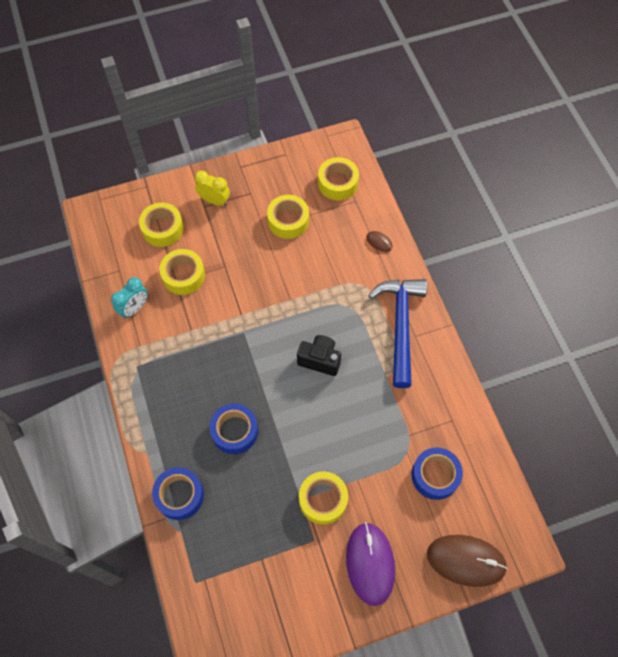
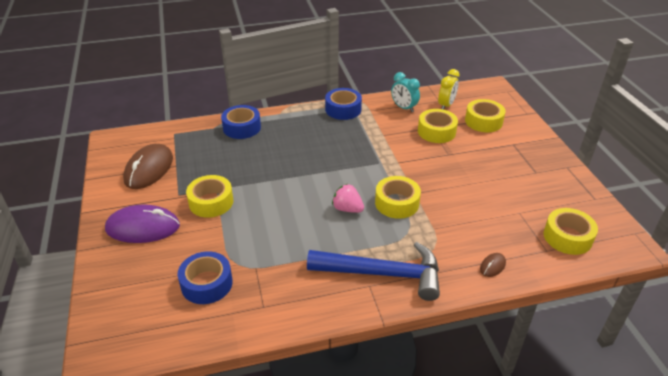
camera: 95 degrees right, 25 degrees down
yellow clock [195,171,230,206] -> yellow clock moved to [438,69,459,110]
blue tape [210,403,258,454] -> blue tape moved to [325,88,362,120]
yellow tape [267,195,309,239] -> yellow tape moved to [375,176,421,219]
black camera [297,335,341,376] -> pink strawberry [332,184,364,213]
brown mouse [427,535,508,587] -> brown mouse moved to [123,144,173,189]

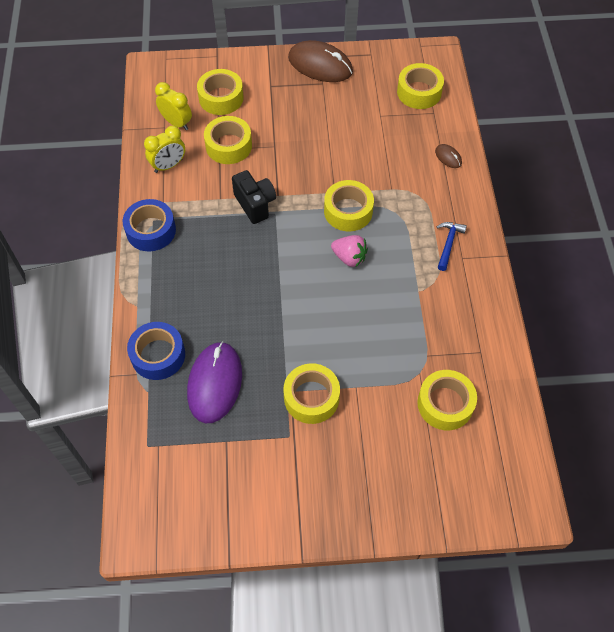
camera: 80 degrees left, 20 degrees up
purple mouse [105,204,180,243] -> purple mouse moved to [187,342,242,423]
brown mouse [123,144,173,189] -> brown mouse moved to [288,40,353,82]
blue tape [178,251,233,304] -> yellow tape [417,370,477,430]
blue hammer [307,242,440,301] -> blue hammer [437,222,467,271], size x0.44
pink strawberry [332,184,364,213] -> pink strawberry turned 105 degrees counterclockwise [331,235,368,267]
turquoise clock [391,72,420,112] -> yellow clock [144,126,185,173]
none -> black camera [232,170,276,224]

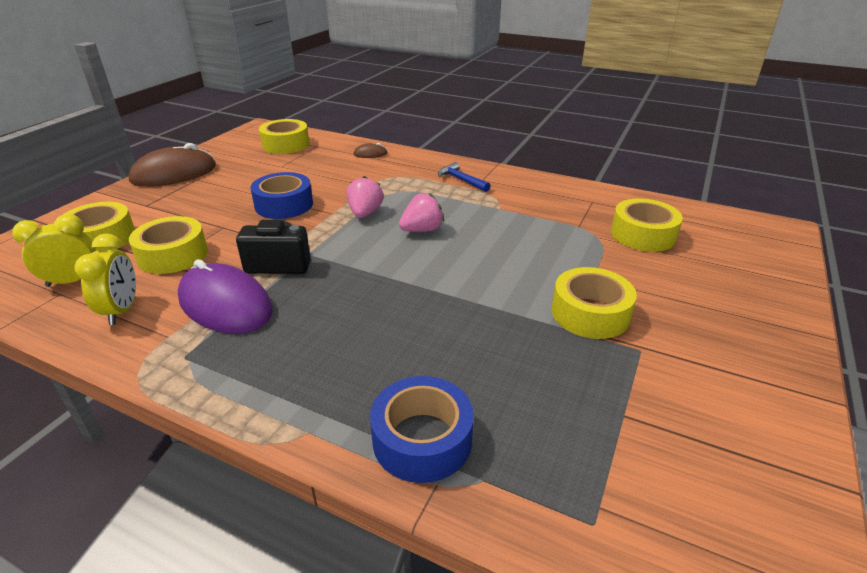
camera: 60 degrees left, 25 degrees down
blue tape [122,199,176,251] -> blue tape moved to [250,172,313,219]
purple mouse [187,342,242,423] -> purple mouse moved to [178,259,273,334]
yellow tape [324,180,374,231] -> pink strawberry [346,176,383,218]

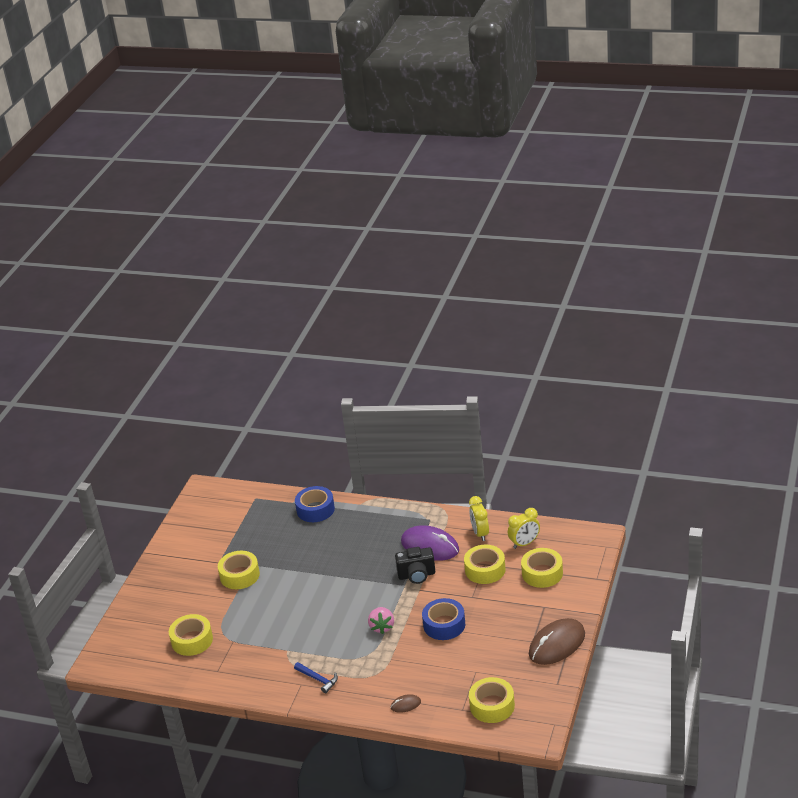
camera: 175 degrees right, 0 degrees up
pink strawberry [399,193,444,232] -> none

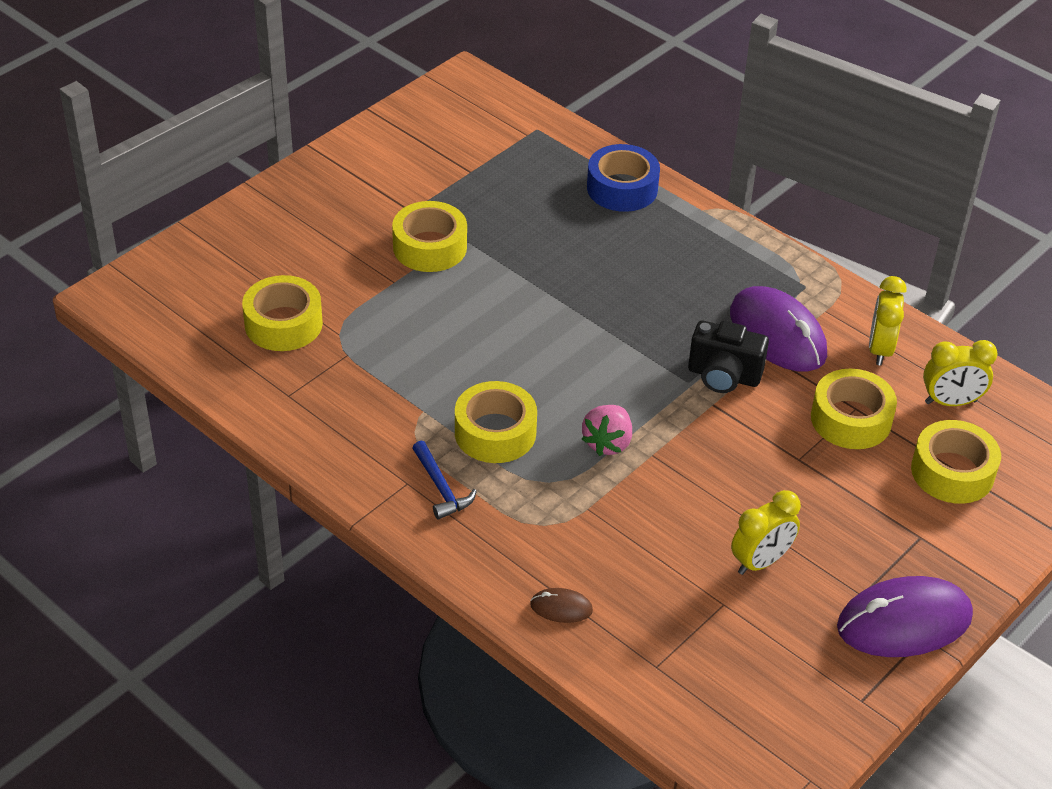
camera: 20 degrees right, 10 degrees up
blue tape [422,598,465,640] -> none
yellow tape [469,677,515,723] -> yellow tape moved to [455,381,537,463]
brown mouse [529,618,585,665] -> purple mouse [837,576,973,657]
none -> yellow clock [731,490,801,575]

